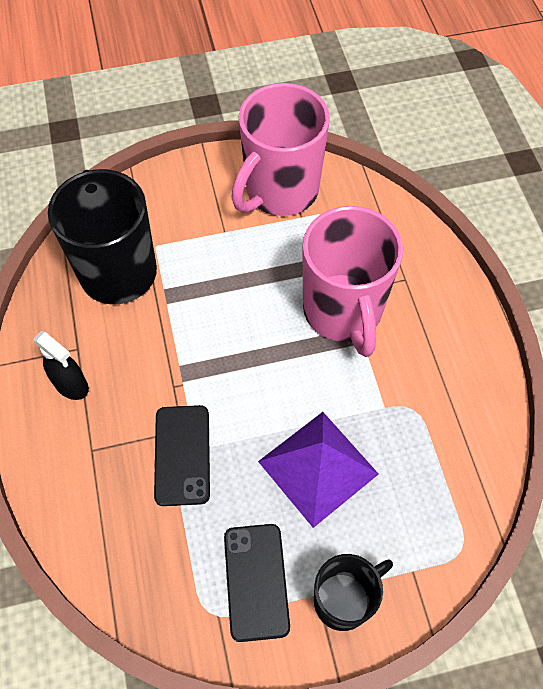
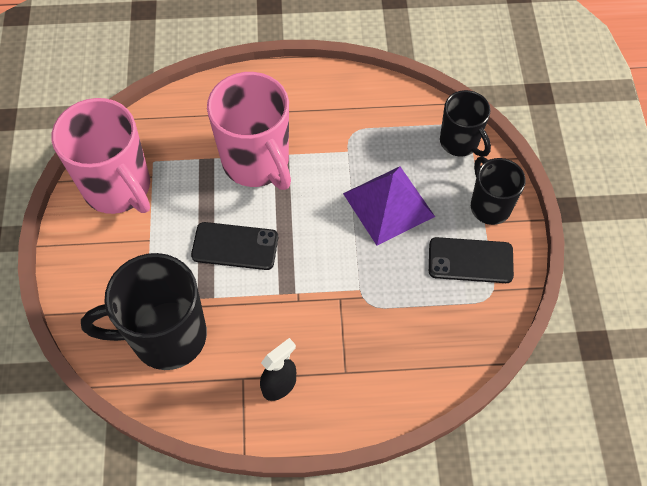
camera: 80 degrees left, 0 degrees up
black phone [154,405,210,506] -> black phone moved to [191,222,278,270]
pink mug [302,206,403,357] -> pink mug turned 60 degrees clockwise [207,72,291,190]
none -> black mug [440,90,491,157]

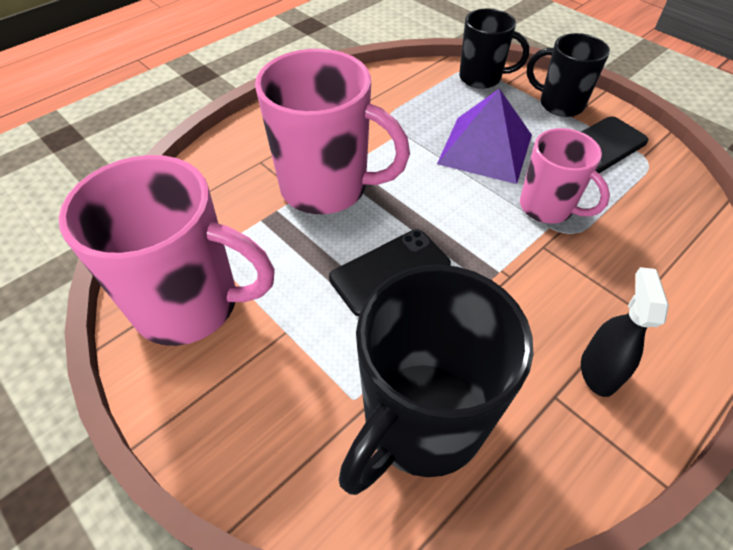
camera: 40 degrees left, 10 degrees down
none -> pink mug [520,128,610,224]

